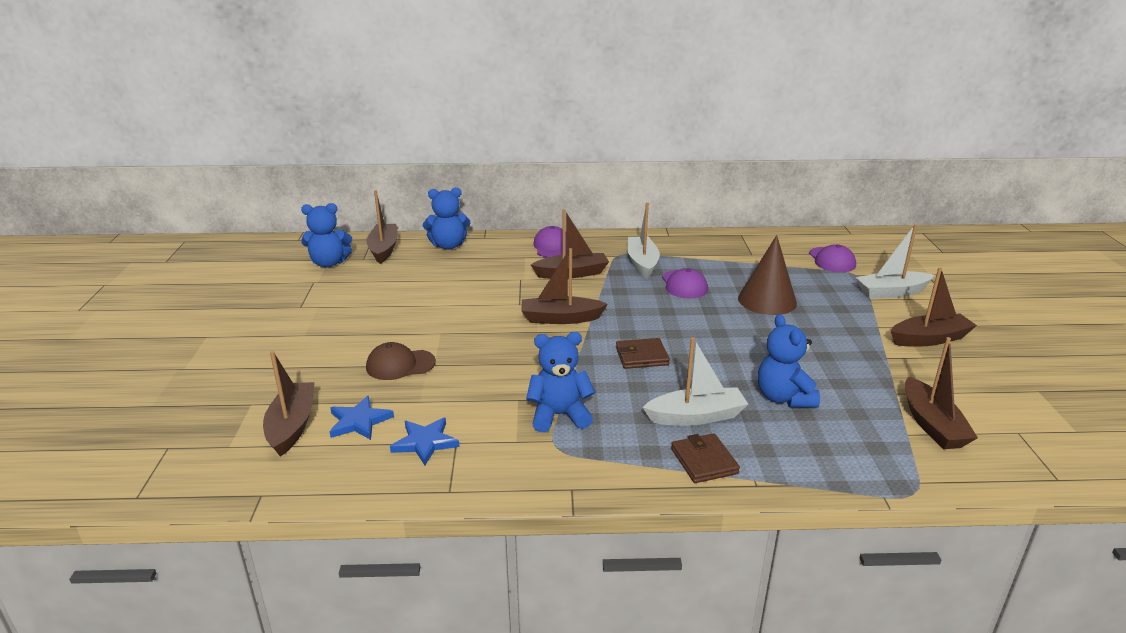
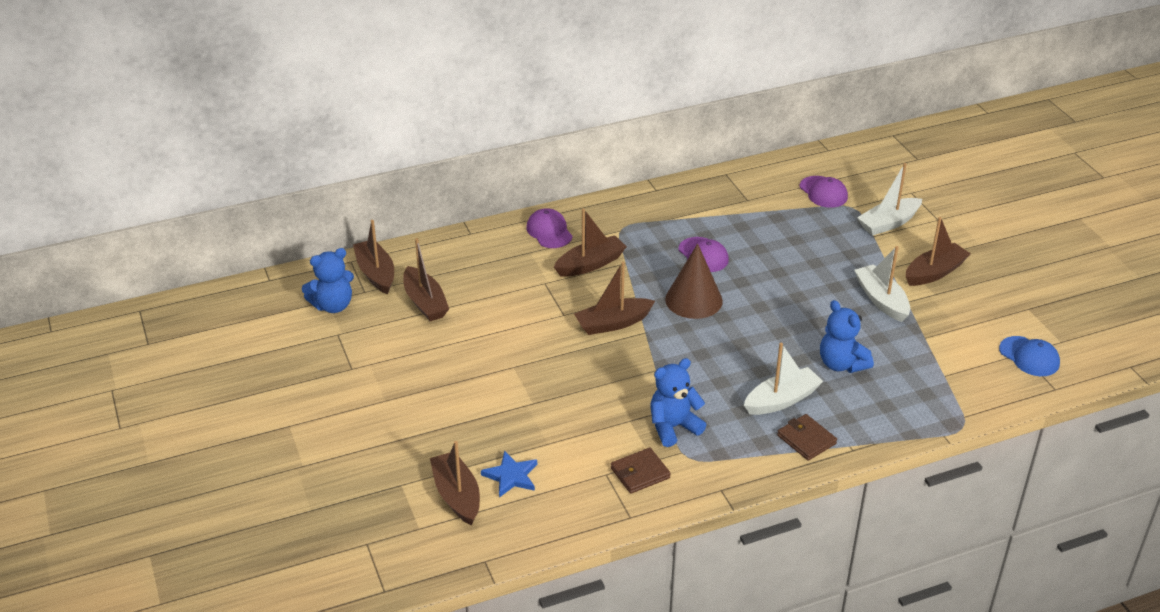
camera: 20 degrees left, 10 degrees up
brown cap [366,342,436,380] -> none
blue star [390,418,460,465] -> none
blue teddy bear [423,187,470,250] -> none
brown wallet [616,338,670,369] -> brown wallet moved to [611,448,671,494]
white boat [627,203,660,279] -> white boat moved to [854,246,910,322]
brown cone [738,235,797,315] -> brown cone moved to [665,243,723,319]
brown boat [905,337,978,449] -> brown boat moved to [403,238,449,321]
none -> blue cap [999,336,1060,376]

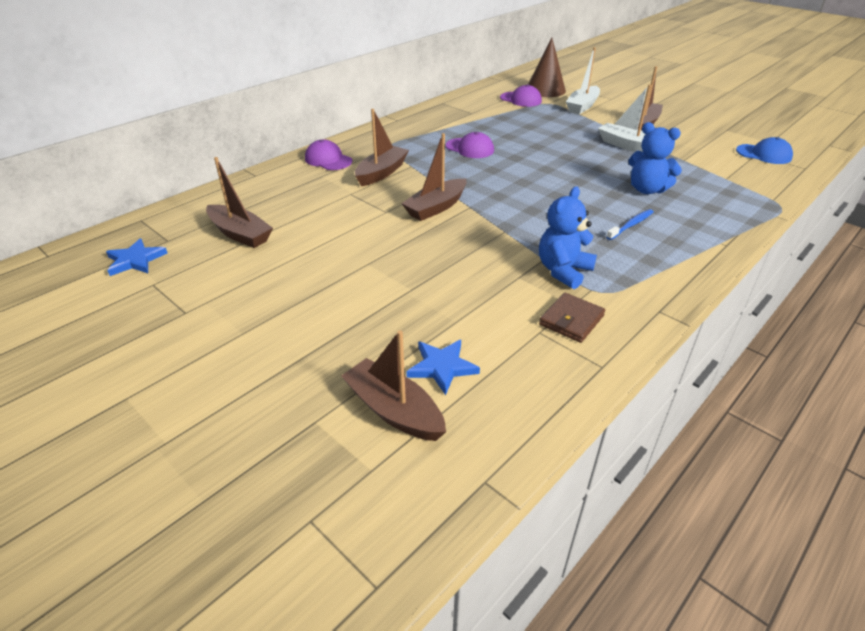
camera: 25 degrees left, 0 degrees up
blue teddy bear [302,248,354,313] -> blue star [106,238,167,276]
brown boat [353,220,394,294] -> none
brown cone [665,243,723,319] -> brown cone moved to [528,38,566,97]
white boat [744,343,823,415] -> blue toothbrush [606,209,654,240]
brown wallet [777,414,837,461] -> none

